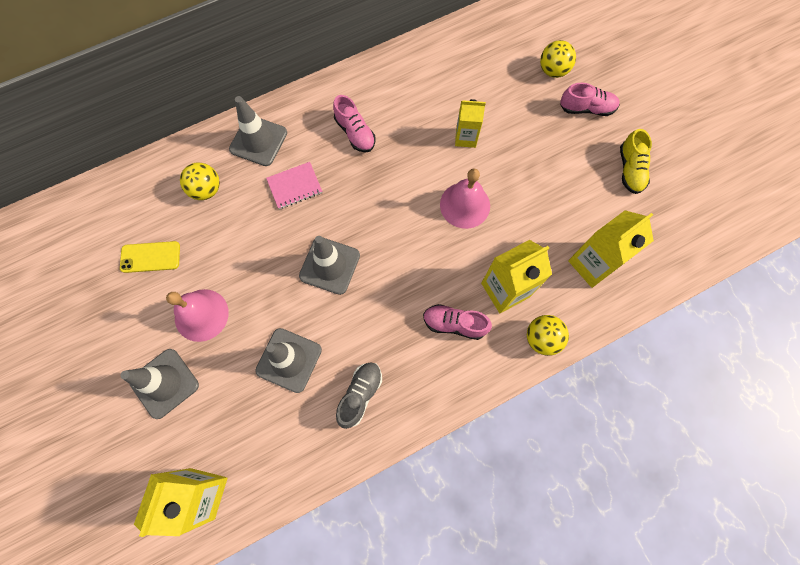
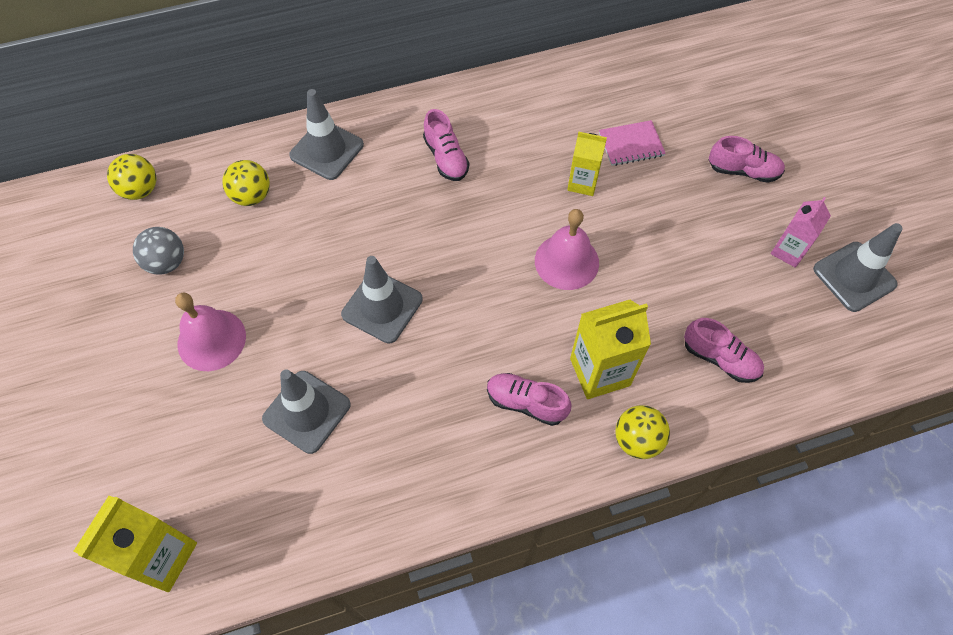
camera: 10 degrees right, 10 degrees down
yellow phone [120,241,180,273] -> grey ball [133,227,184,275]
grey traffic cone [120,349,199,419] -> grey traffic cone moved to [813,223,903,312]
pink notebook [266,162,322,209] -> pink notebook moved to [599,120,666,166]
grey shoe [336,362,382,429] -> none
yellow ball [540,40,576,78] -> yellow ball moved to [107,154,156,200]
yellow carton [568,210,654,288] -> pink shoe [684,318,764,383]
yellow shoe [620,129,652,194] -> pink carton [771,197,831,268]

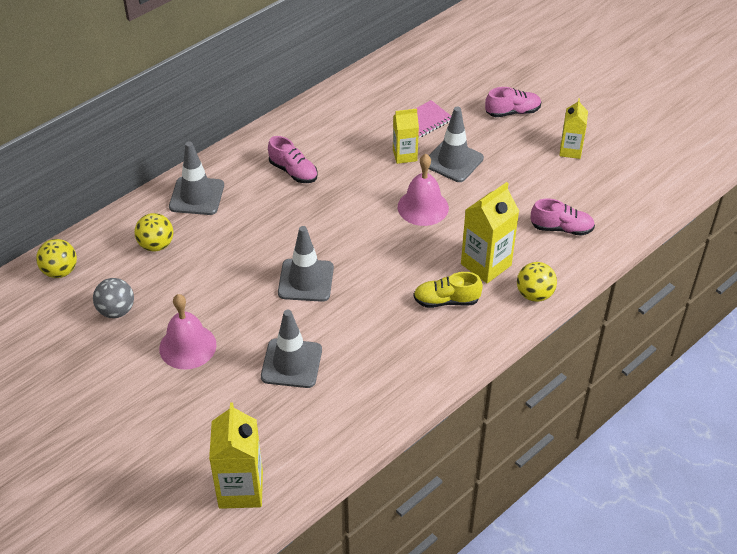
camera: 25 degrees left, 15 degrees down
pink shoe [487,373,571,426] -> yellow shoe [413,272,483,308]
pink carton [771,197,831,268] -> yellow carton [559,98,588,159]
grey traffic cone [813,223,903,312] -> grey traffic cone moved to [429,107,484,182]

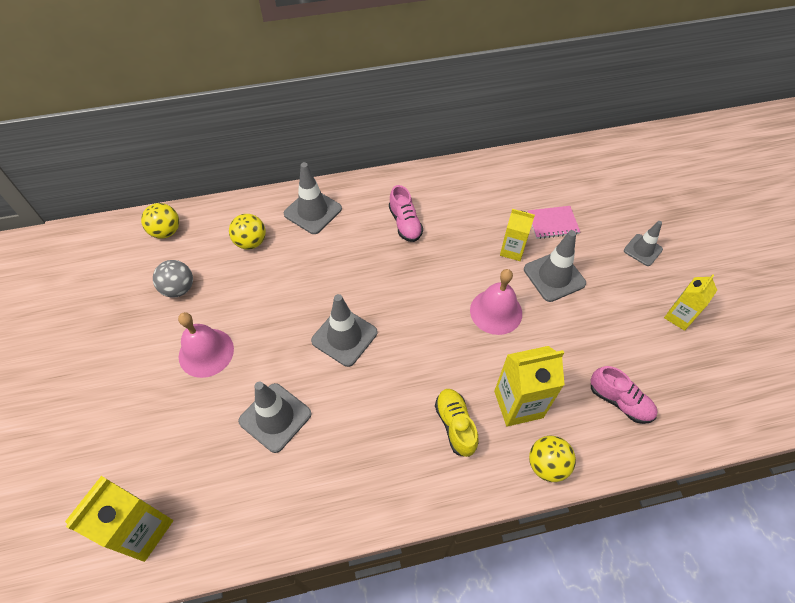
camera: 30 degrees right, 10 degrees up
yellow shoe [413,272,483,308] -> yellow shoe turned 45 degrees clockwise [435,389,479,457]
pink shoe [485,87,542,117] -> grey traffic cone [624,221,663,266]

